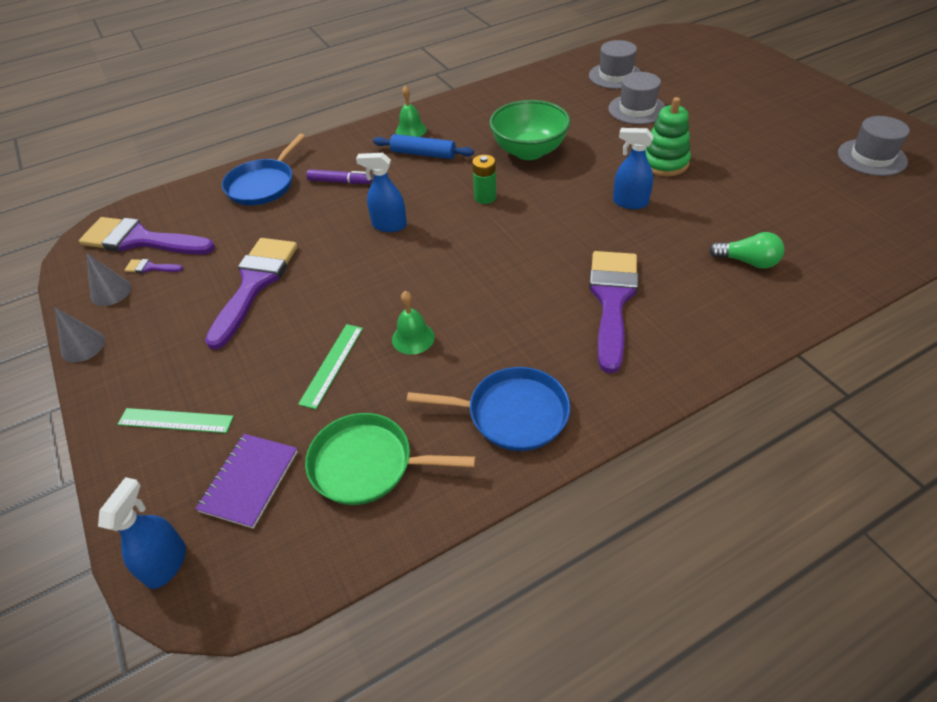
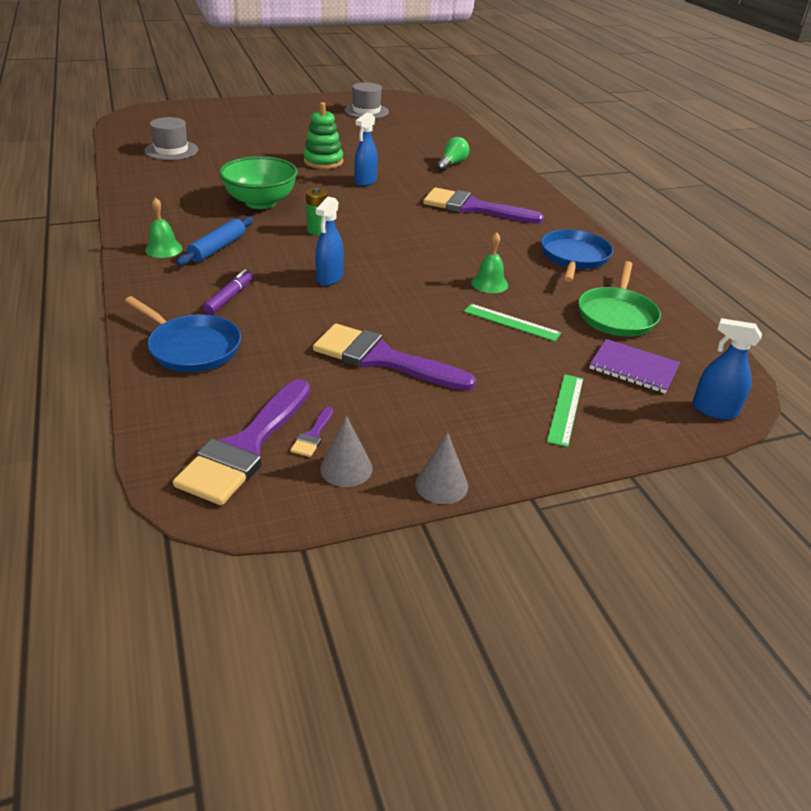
camera: 85 degrees left, 10 degrees down
grey hat [608,72,666,124] -> none

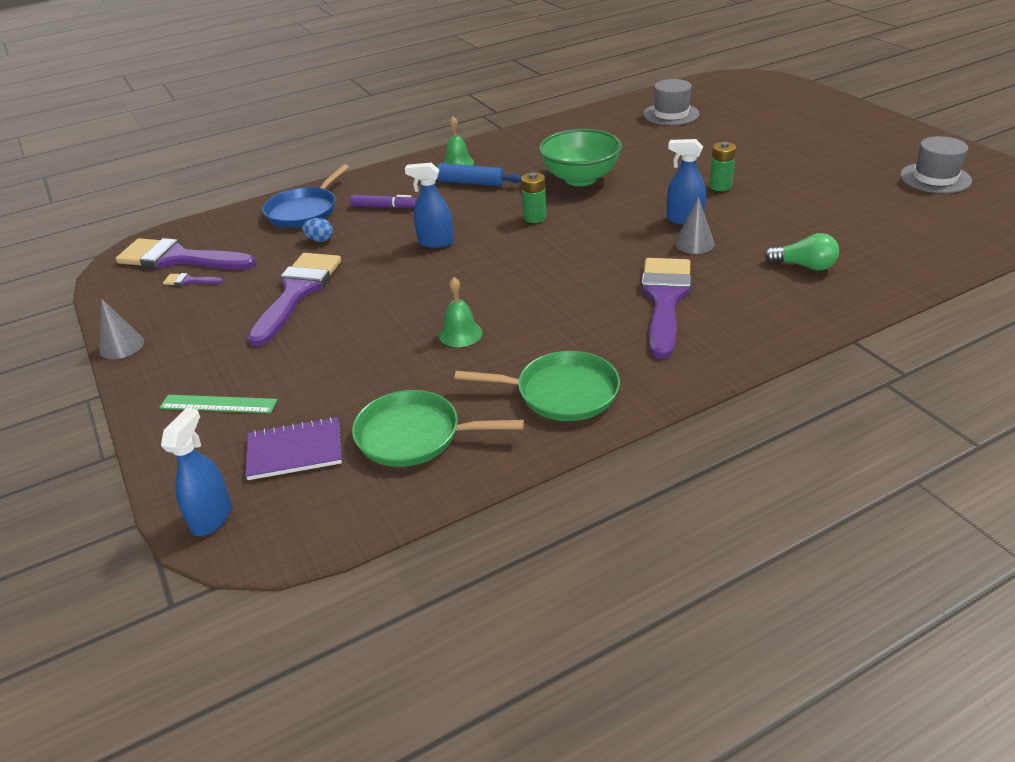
camera: 85 degrees right, 0 degrees up
green stacking toy [304,102,343,169] -> green battery [709,142,736,191]
grey cone [320,416,373,487] -> grey cone moved to [675,197,715,254]
green ruler [464,304,561,341] -> none
blue pan [541,229,613,282] -> green pan [454,351,620,421]
purple notebook [590,339,680,394] -> purple notebook turned 60 degrees clockwise [245,417,342,480]
none -> blue egg [302,218,333,242]

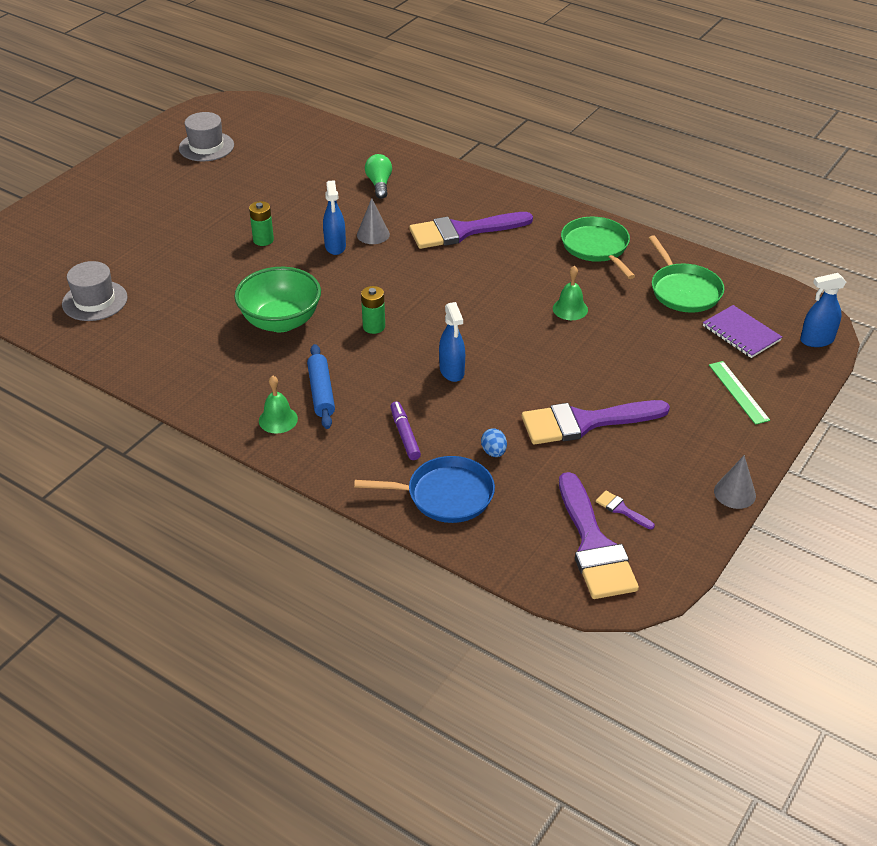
camera: 120 degrees left, 5 degrees up
purple brush [163,273,223,286] -> purple brush turned 150 degrees clockwise [596,491,655,529]

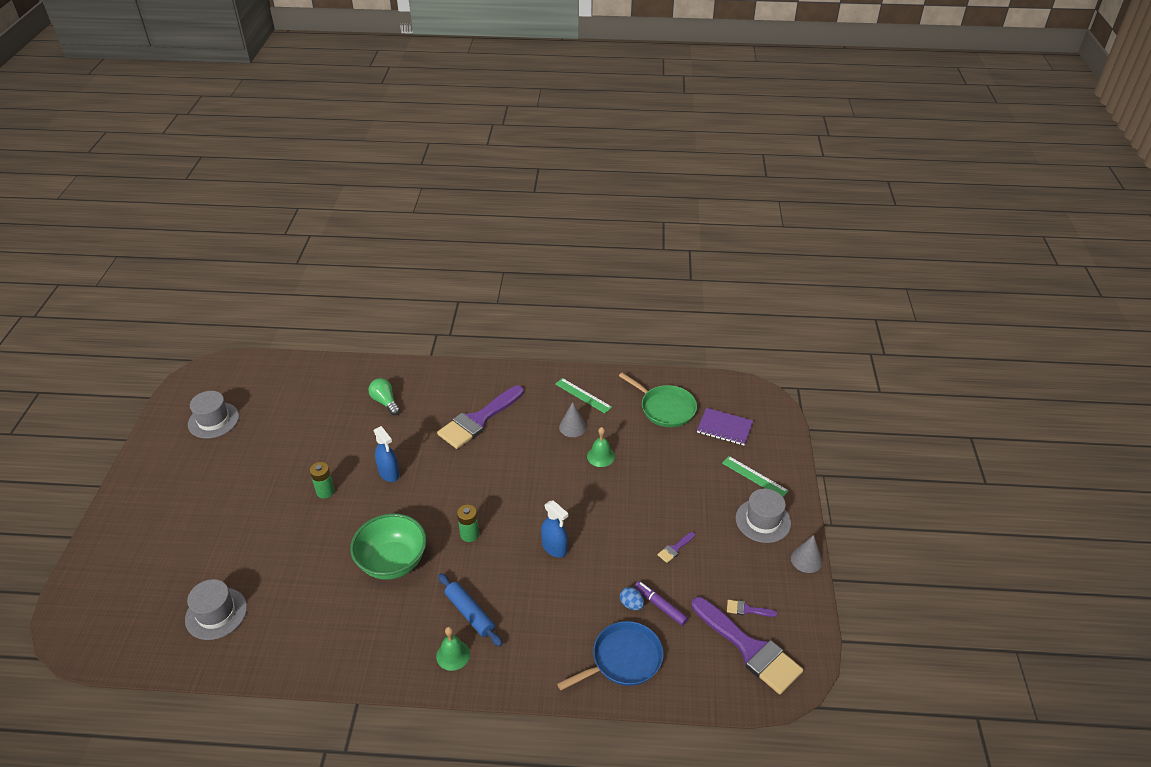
camera: 30 degrees left, 0 degrees up
grey cone [357,198,390,244] -> grey cone moved to [559,402,586,437]
purple marker [390,401,421,460] -> purple marker moved to [634,581,688,626]
purple brush [522,400,670,445] -> purple brush [658,532,695,563], size x0.40
green pan [561,217,635,279] -> green ruler [555,378,612,413]
blue spray bottle [800,273,846,347] -> none
none -> grey hat [736,489,791,543]

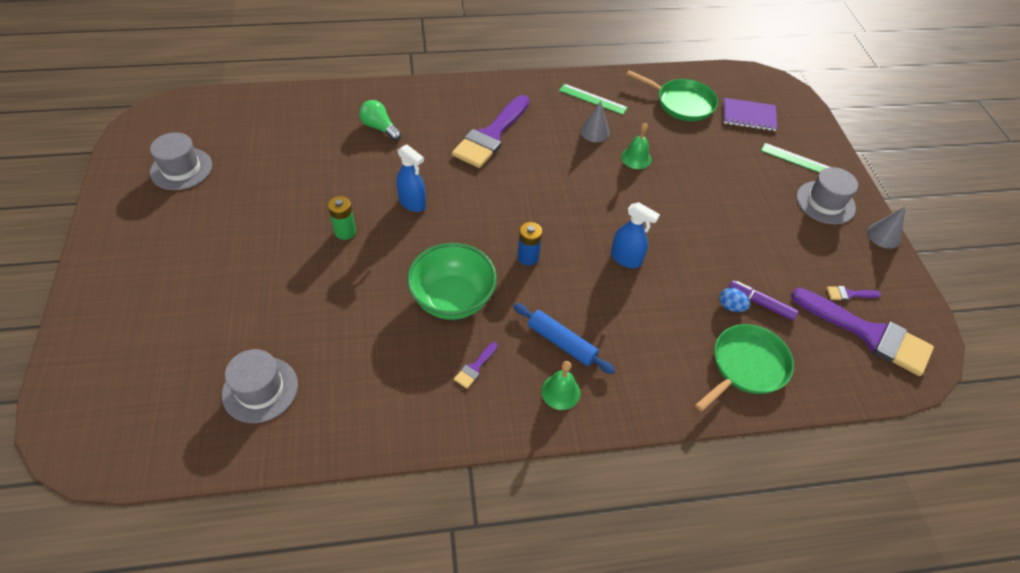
camera: 15 degrees left, 10 degrees up
green battery [457,505,479,542] -> blue battery [518,222,542,265]
blue pan [557,621,663,690] -> green pan [695,324,794,412]
purple brush [658,532,695,563] -> purple brush moved to [454,342,498,389]

